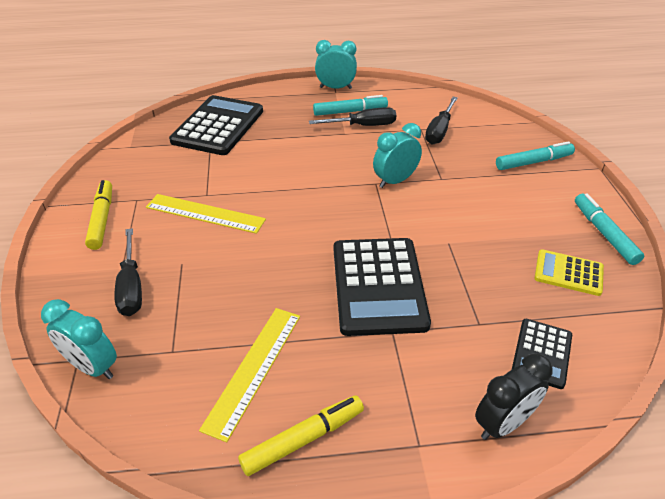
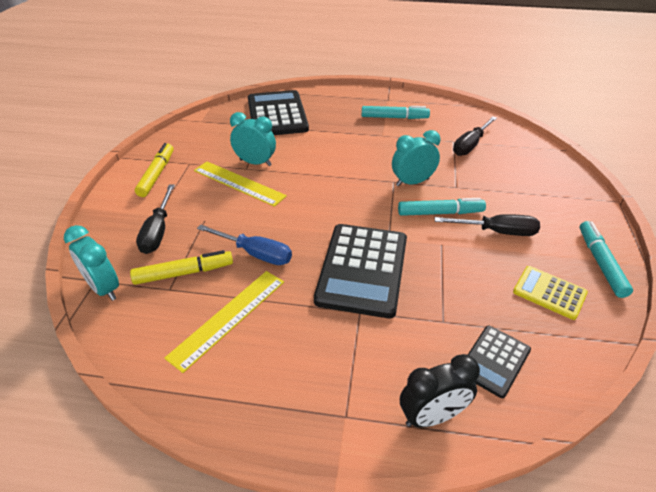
camera: 15 degrees right, 0 degrees up
black calculator [169,95,263,155] -> black calculator turned 45 degrees counterclockwise [248,90,309,135]
yellow marker [238,395,364,476] -> yellow marker moved to [130,250,233,285]
black screwdriver [309,107,396,126] -> black screwdriver moved to [435,214,540,236]
turquoise clock [315,40,357,89] -> turquoise clock moved to [230,112,276,166]
turquoise marker [496,141,575,170] -> turquoise marker moved to [398,198,486,216]
none -> blue screwdriver [197,225,292,265]

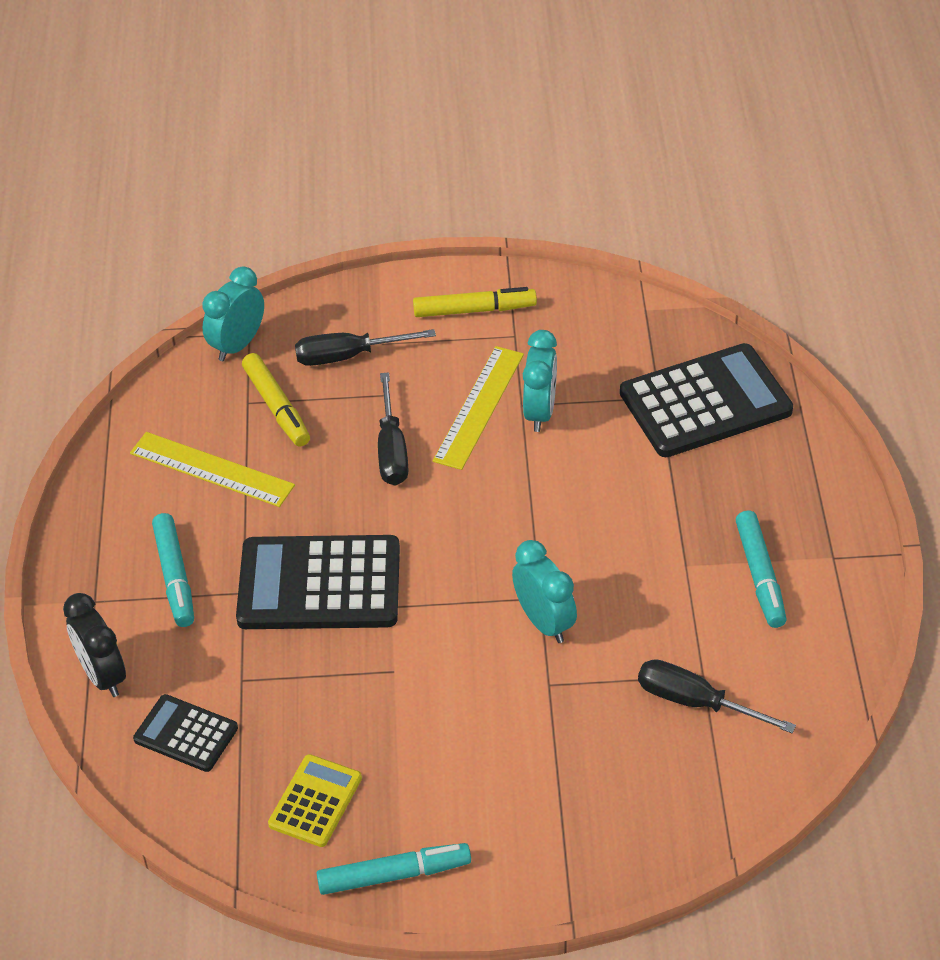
camera: 80 degrees right, 5 degrees up
blue screwdriver [197,225,292,265] -> none
turquoise marker [398,198,486,216] -> turquoise marker moved to [152,513,194,627]
black screwdriver [435,214,540,236] -> black screwdriver moved to [378,372,409,485]

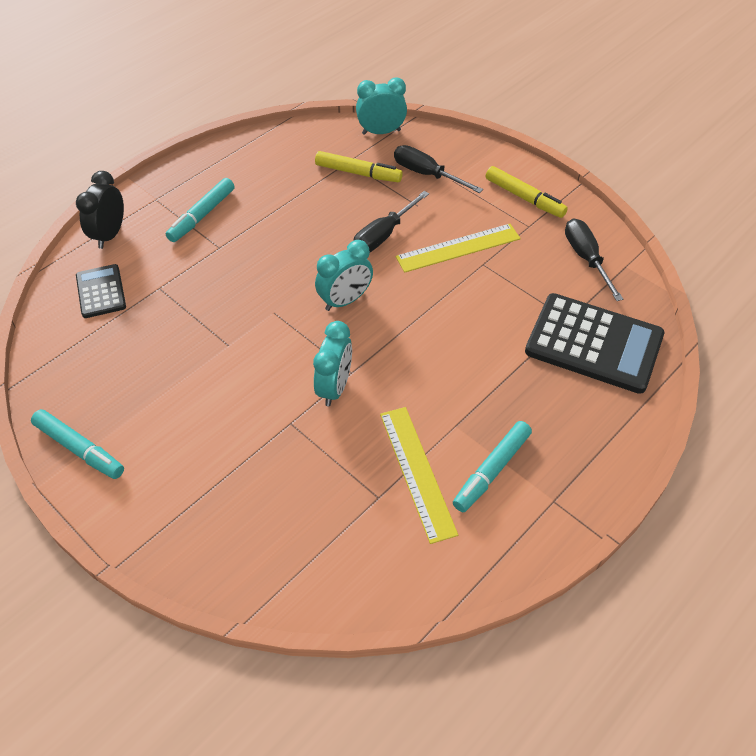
camera: 45 degrees right, 5 degrees up
yellow ruler [130,432,295,507] -> yellow ruler moved to [380,407,458,544]
black calculator [236,535,400,629] -> none
yellow marker [242,353,310,447] -> yellow marker turned 90 degrees counterclockwise [315,151,403,182]
yellow calculator [268,754,362,847] -> none
turquoise clock [523,330,557,432] -> turquoise clock moved to [315,240,373,311]
black screwdriver [638,659,796,733] -> black screwdriver moved to [565,218,623,301]

